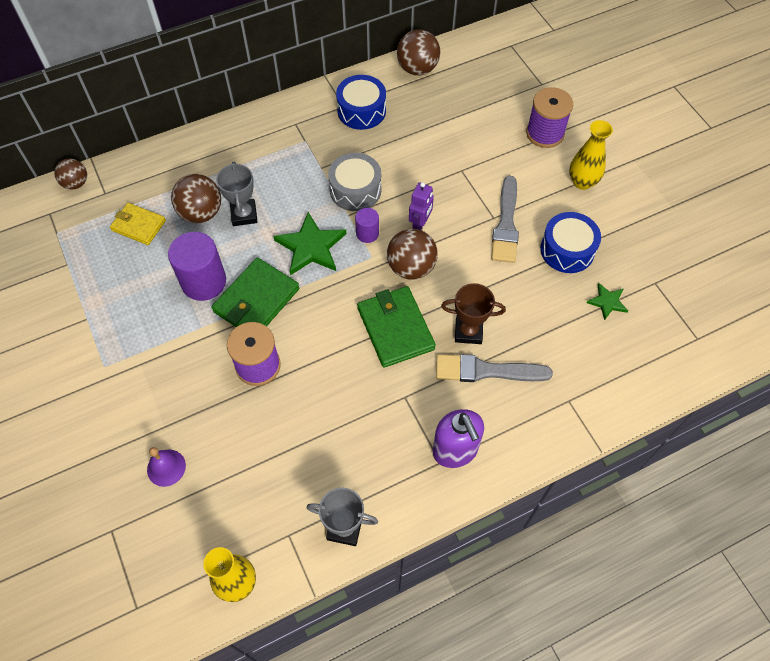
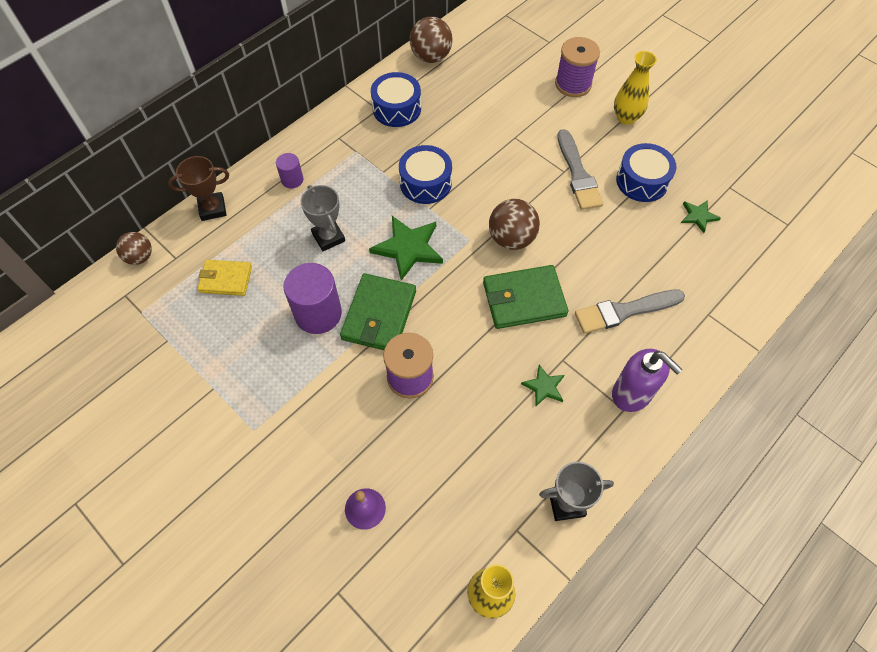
camera: 20 degrees left, 0 degrees up
brown ball [171,174,221,223] -> none
grey drum [328,153,382,211] -> blue drum [399,145,452,204]
purple cylinder [355,208,379,243] -> purple cylinder moved to [276,153,303,189]
green wallet [357,286,436,368] -> green wallet turned 60 degrees counterclockwise [483,265,569,329]
purple robot [409,182,434,230] -> none
brown trophy [441,283,506,344] -> brown trophy moved to [168,156,229,221]
none -> green star [521,365,565,407]

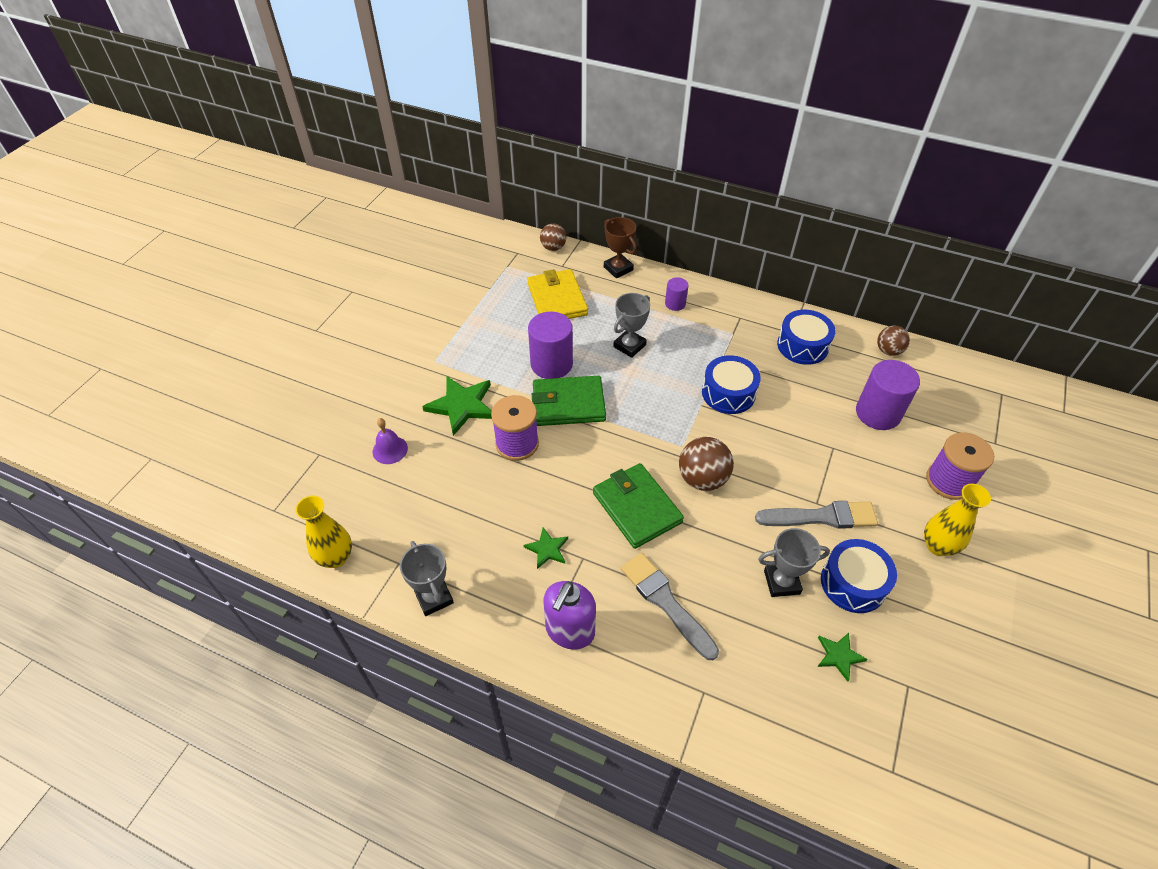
camera: 70 degrees right, 10 degrees down
yellow wallet [197,260,252,296] -> yellow wallet [527,269,588,319], size x1.55
green star [369,216,443,281] -> green star moved to [422,376,492,436]
brown ball [410,17,453,63] -> brown ball [877,325,910,356], size x0.64
grey brush [557,129,603,210] -> grey brush turned 150 degrees counterclockwise [755,501,878,529]
none -> grey trophy [758,528,830,597]
none -> purple cylinder [856,360,920,430]

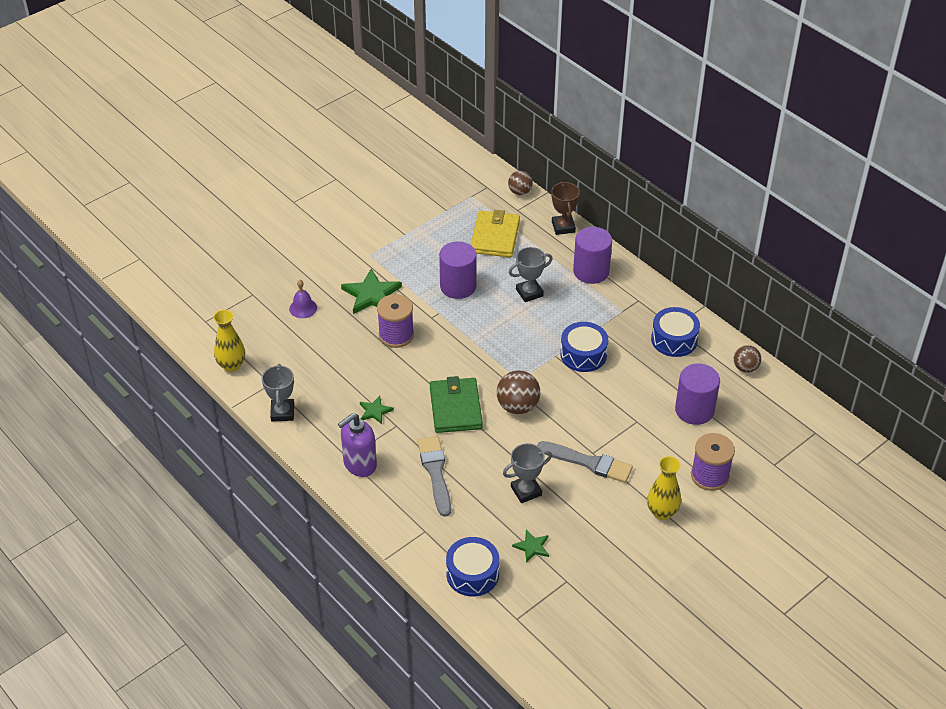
camera: 25 degrees right, 5 degrees down
green wallet [532,376,606,426] -> none
purple cylinder [665,277,689,311] -> purple cylinder [573,227,612,284], size x1.90
grey trophy [758,528,830,597] -> grey trophy turned 45 degrees counterclockwise [503,443,552,503]
blue drum [821,539,897,613] -> blue drum moved to [446,537,499,596]

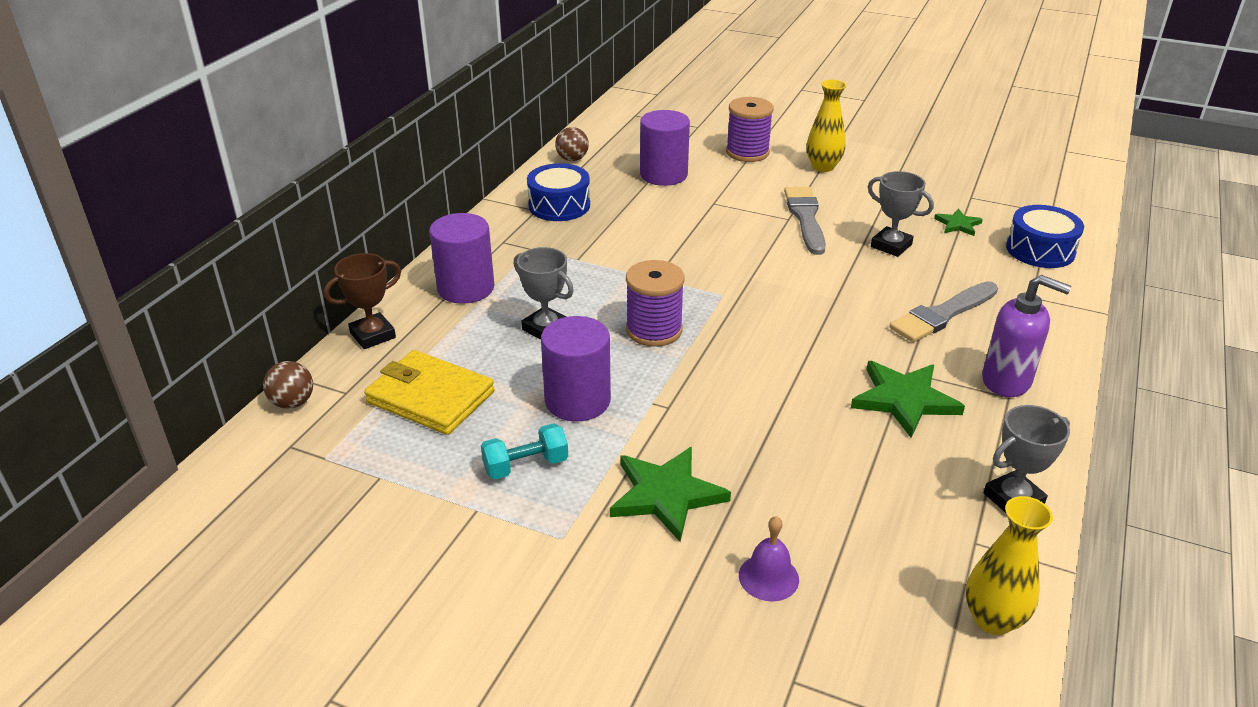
camera: 115 degrees left, 10 degrees down
green star [360,396,394,424] -> green star [851,361,965,438], size x1.85
purple spool [377,294,414,348] -> purple spool moved to [626,260,685,347]
green wallet [430,376,483,433] -> none
yellow wallet [471,210,520,257] -> yellow wallet turned 45 degrees clockwise [364,350,495,435]
brown ball [497,370,540,414] -> none
blue drum [560,322,608,372] -> none
none -> turquoise dumbbell [481,423,568,479]

